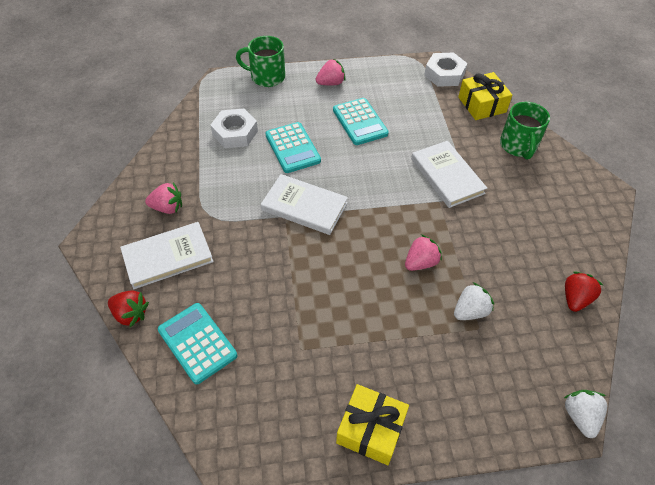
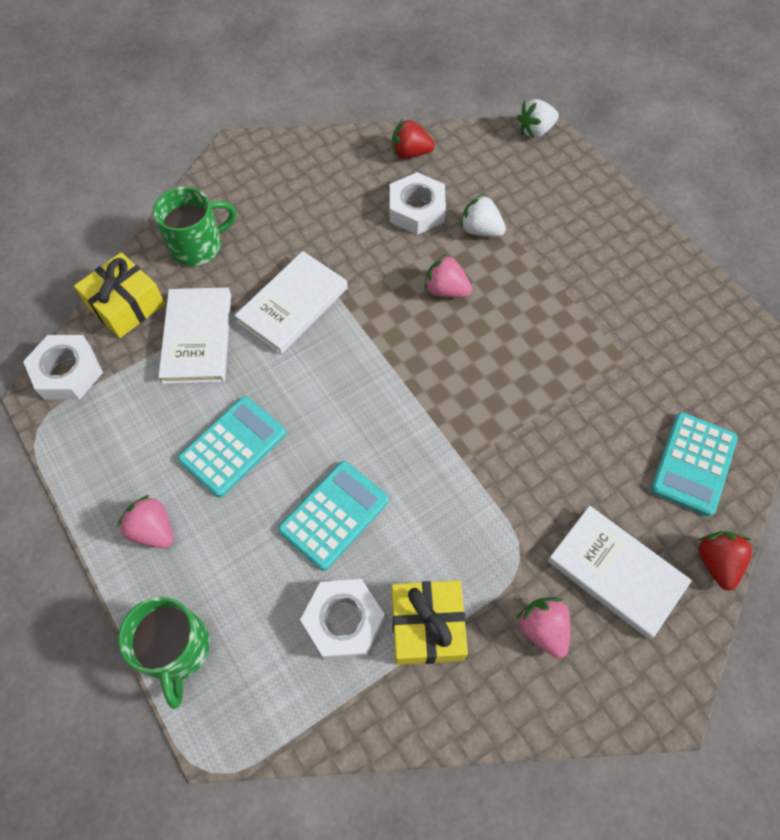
camera: 115 degrees left, 10 degrees up
white book [261,174,348,235] -> white book moved to [158,287,231,384]
yellow gift [336,384,409,465] -> yellow gift moved to [392,580,468,665]
none -> white nut [390,172,446,235]

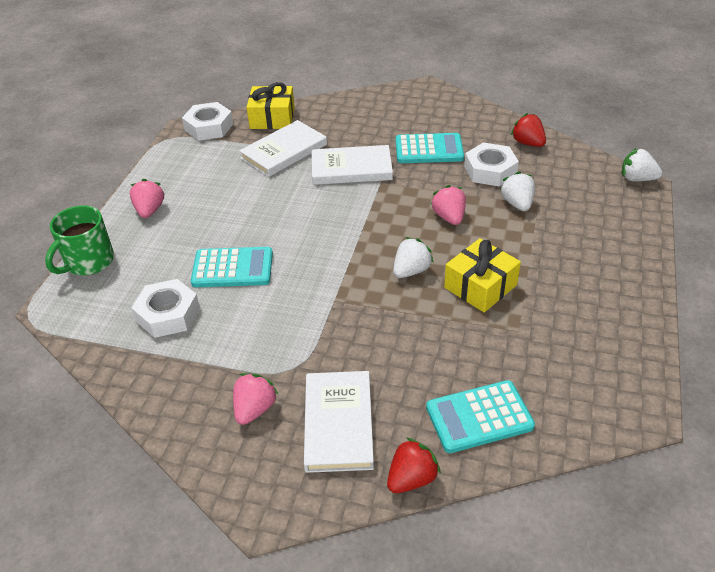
camera: 50 degrees right, 20 degrees down
green mug [153,187,236,266] -> none
turquoise calculator [178,396,286,497] -> turquoise calculator moved to [396,133,464,163]
yellow gift [392,580,468,665] -> yellow gift moved to [444,238,521,312]
none -> white strawberry [393,237,434,278]

